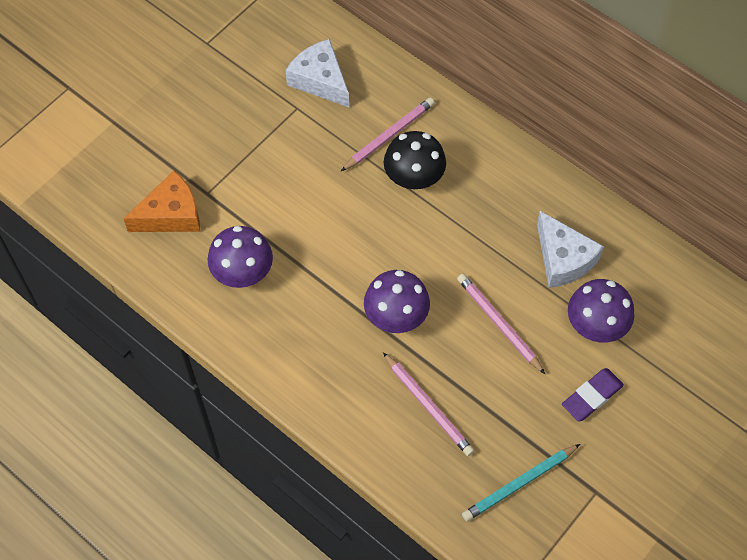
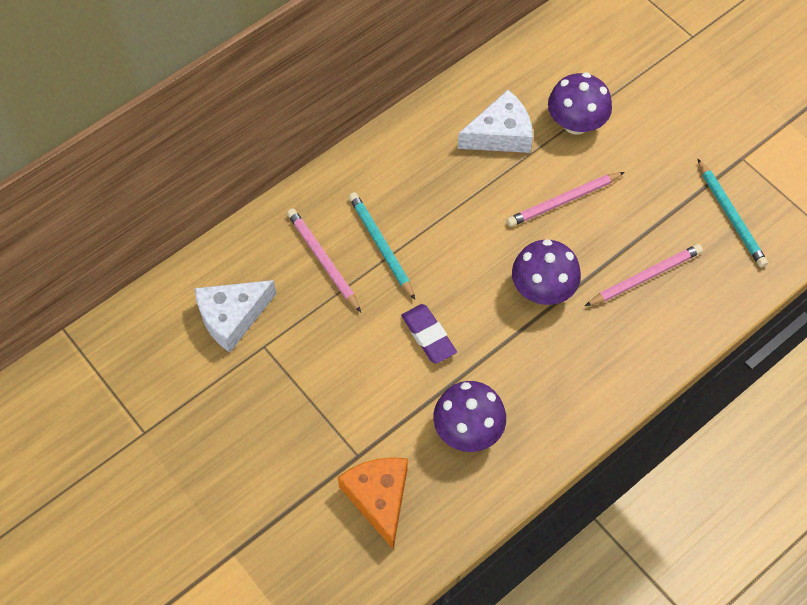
camera: 80 degrees left, 0 degrees up
black mushroom [384,131,446,190] -> turquoise pencil [349,192,415,300]
purple eraser [562,368,624,422] -> purple eraser moved to [401,304,457,364]

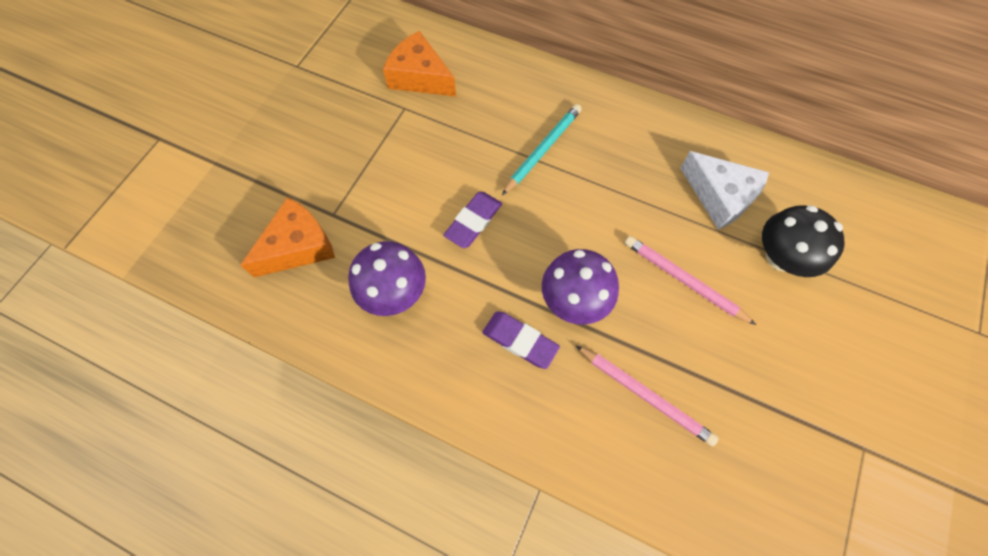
camera: 65 degrees right, 5 degrees up
white cheese [194,280,276,353] -> orange cheese [383,31,456,96]
pink pencil [287,208,361,312] -> none
purple mushroom [548,72,612,135] -> black mushroom [762,205,845,277]
turquoise pencil [698,159,768,268] -> none
none -> purple eraser [482,311,560,369]

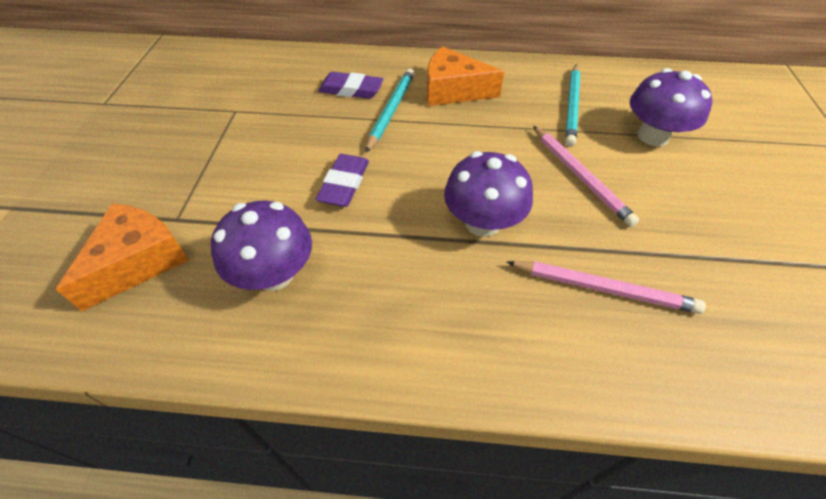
camera: 20 degrees left, 15 degrees down
orange cheese [383,31,456,96] -> orange cheese moved to [427,46,504,106]
purple eraser [482,311,560,369] -> purple eraser moved to [318,72,384,99]
pink pencil [625,236,756,325] -> pink pencil turned 135 degrees counterclockwise [533,126,639,227]
white cheese [680,151,769,230] -> turquoise pencil [565,65,580,147]
black mushroom [762,205,845,277] -> purple mushroom [630,68,713,146]

